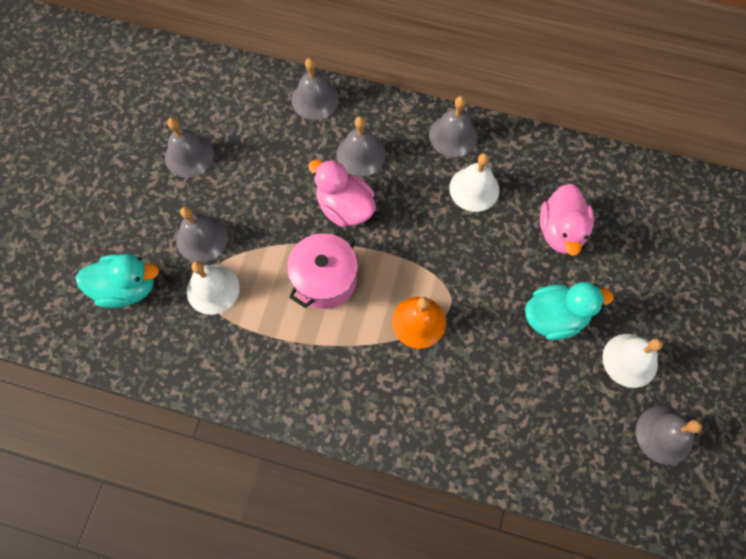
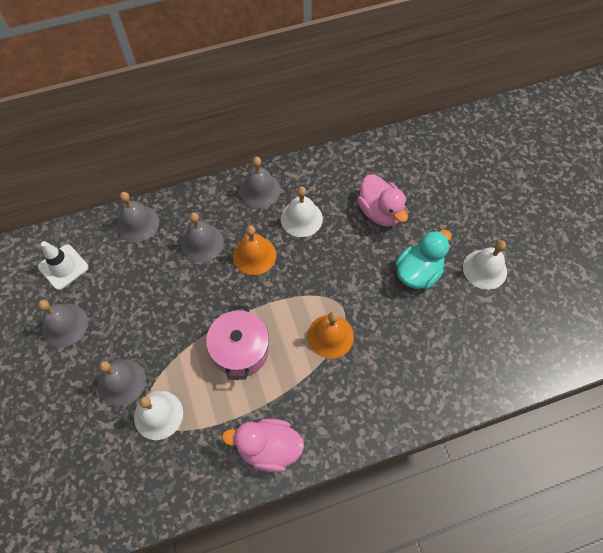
camera: 35 degrees left, 5 degrees down
turquoise duck [76,254,159,308] -> none
pink duck [308,159,376,227] -> pink duck moved to [222,419,304,472]
grey bell [636,406,702,465] -> none
none -> white traffic cone [38,241,89,290]
none -> orange bell [233,225,276,275]

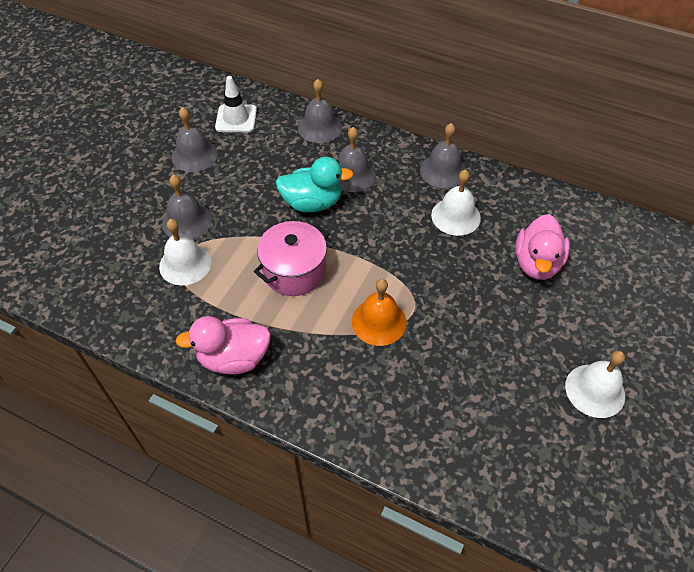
camera: 45 degrees right, 10 degrees down
pink duck [222,419,304,472] -> pink duck turned 60 degrees counterclockwise [175,316,271,374]
orange bell [233,225,276,275] -> none
turquoise duck [395,230,451,289] -> turquoise duck moved to [275,157,354,212]

